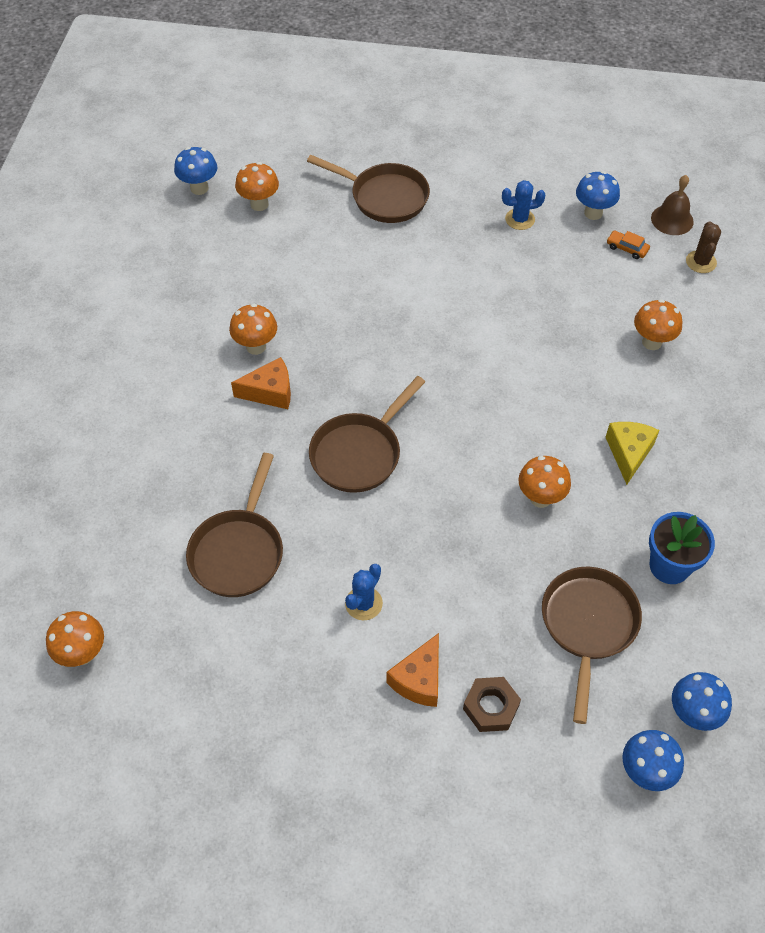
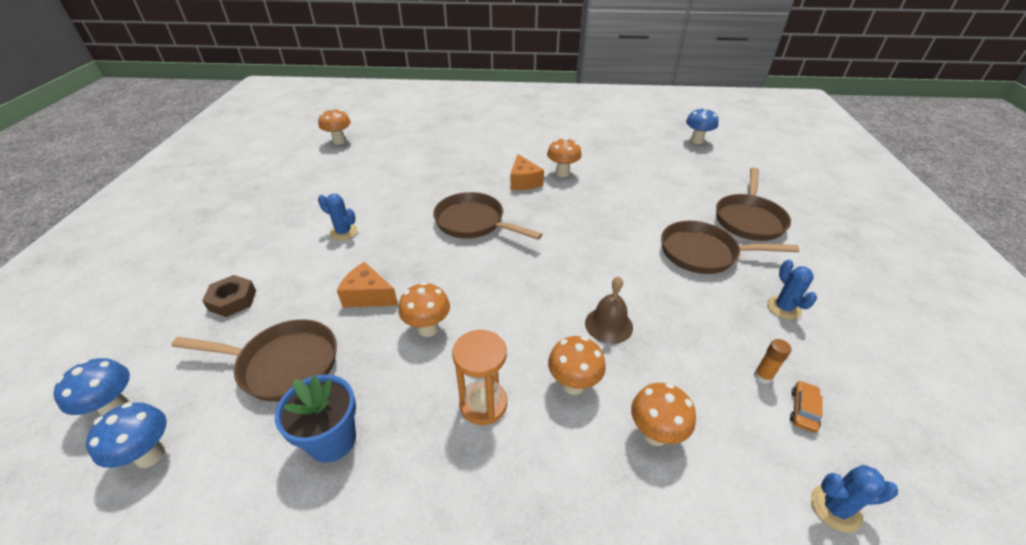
camera: 85 degrees right, 15 degrees down
brown pan [186,453,283,597] -> brown pan moved to [661,221,799,274]
orange mushroom [235,162,279,211] -> orange mushroom moved to [548,336,606,395]
orange cheese [386,633,439,707] -> orange cheese moved to [337,262,398,308]
blue mushroom [576,171,620,220] -> none
yellow cheese [605,422,660,485] -> orange hourglass [452,330,507,425]
brown bell [651,175,694,235] -> brown bell moved to [585,276,633,344]
brown cactus [686,221,721,273] -> blue cactus [811,465,898,533]
none -> orange glue stick [754,339,791,384]

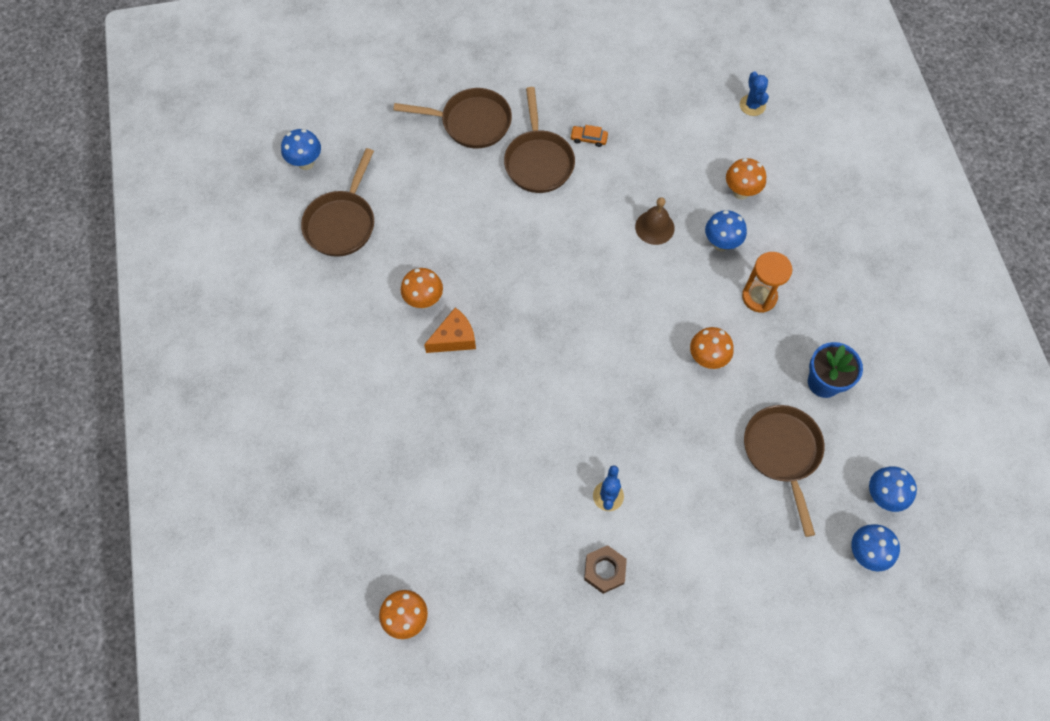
camera: 105 degrees left, 25 degrees up
brown nut [202,275,256,317] -> brown nut moved to [584,545,627,594]
orange cheese [337,262,398,308] -> none
brown pan [433,192,543,240] -> brown pan moved to [301,148,374,257]
orange mushroom [548,336,606,395] -> blue mushroom [705,210,747,251]
orange glue stick [754,339,791,384] -> none
blue cactus [767,260,817,320] -> none
orange car [790,381,823,433] -> orange car moved to [570,125,608,147]

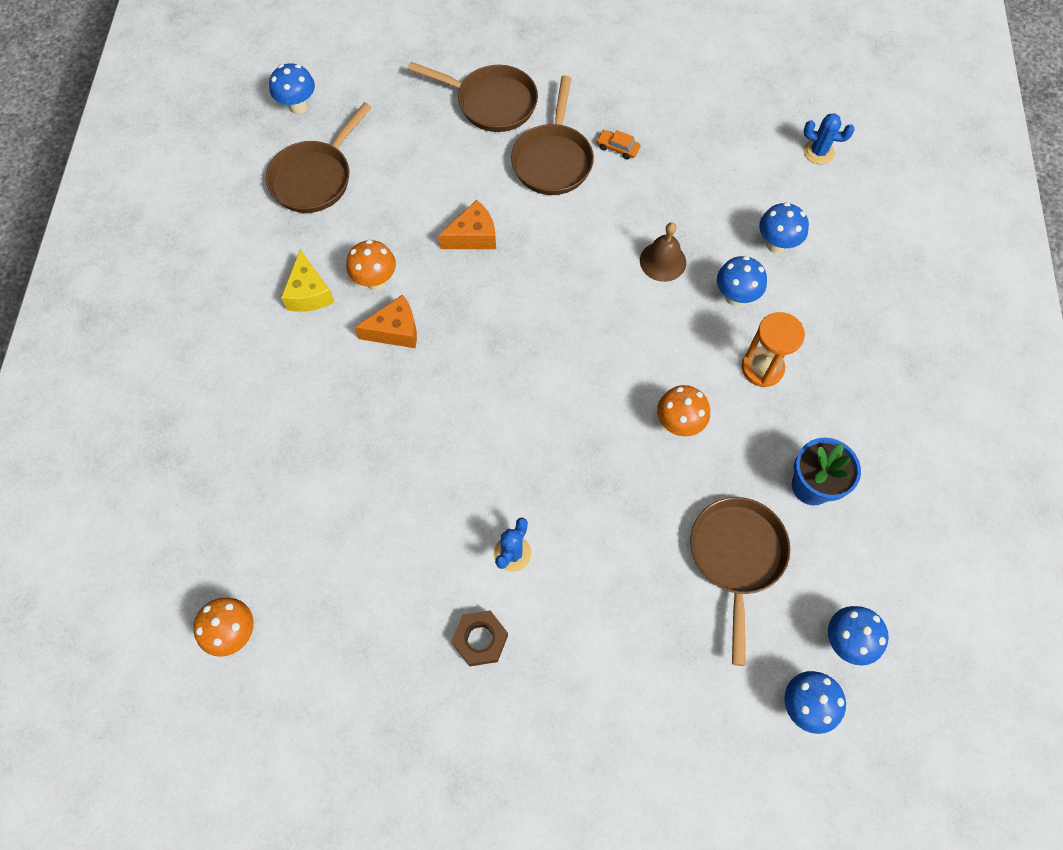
camera: 15 degrees right, 0 degrees up
orange mushroom [726,158,766,199] -> blue mushroom [759,202,809,253]
blue cactus [740,72,769,116] -> blue cactus turned 75 degrees counterclockwise [803,113,855,164]
none -> yellow cheese [281,250,334,312]
none -> orange cheese [438,200,496,249]

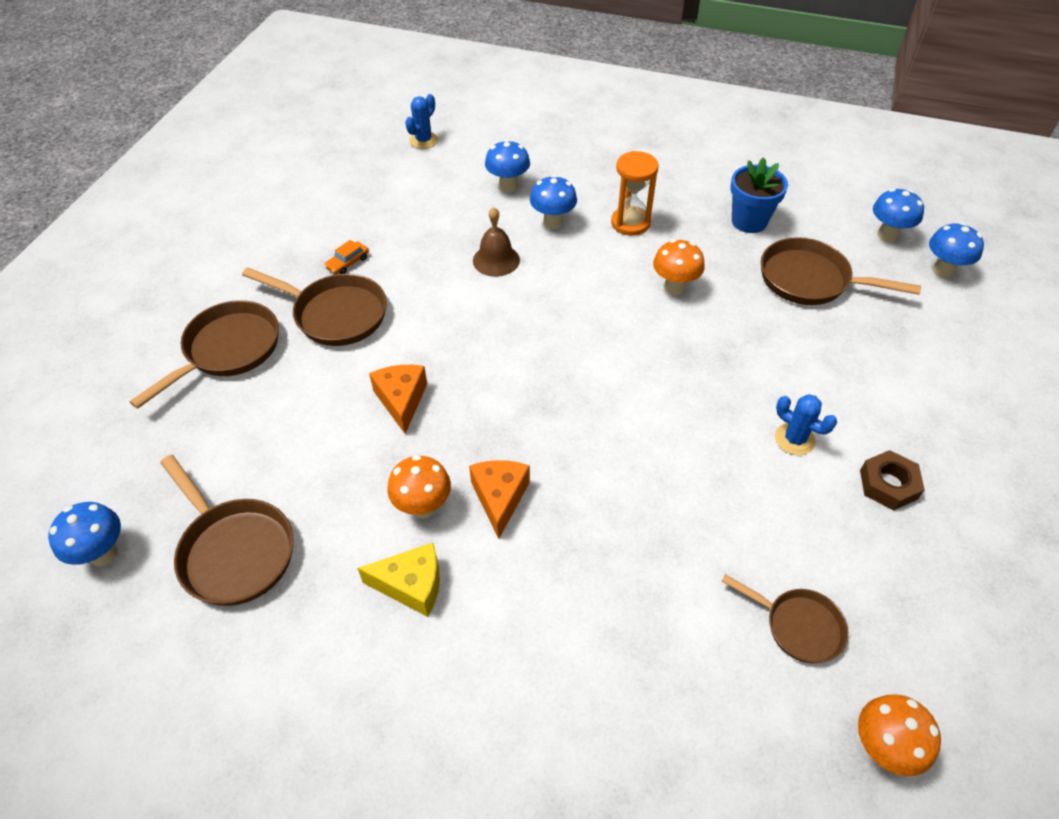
camera: 75 degrees left, 15 degrees down
none -> brown pan [722,574,848,663]

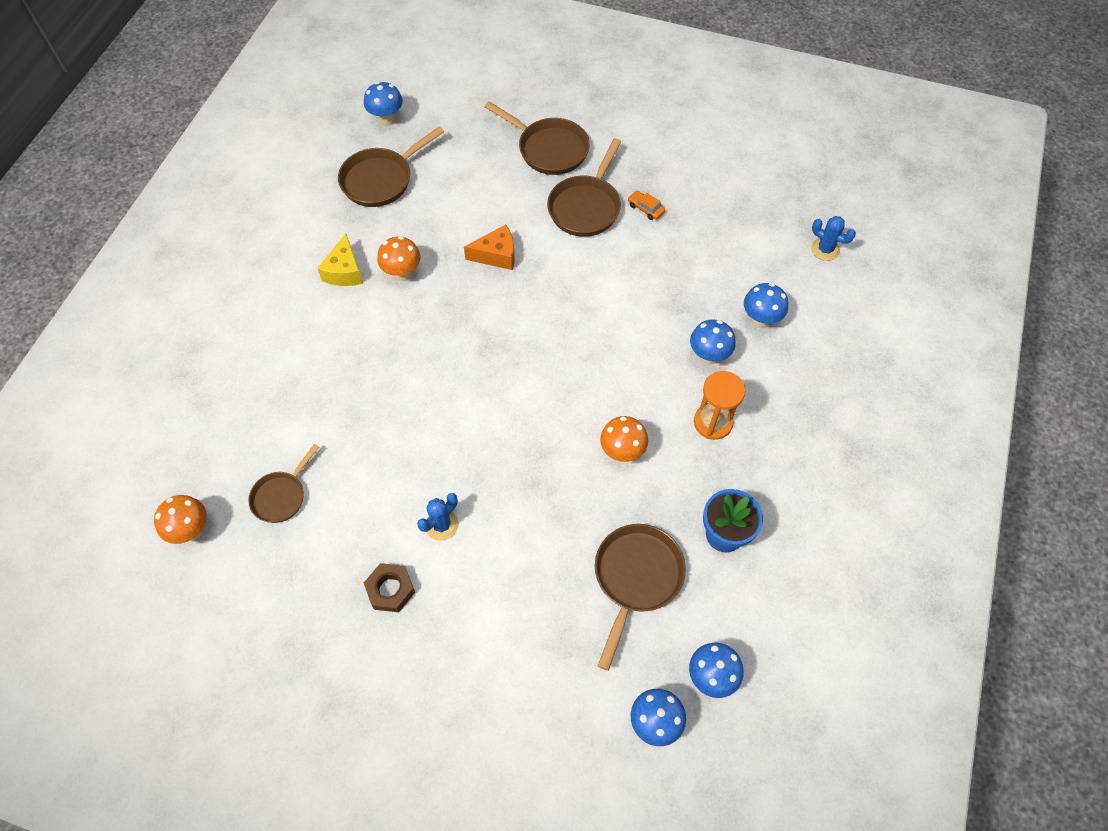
camera: 90 degrees right, 10 degrees up
orange cheese [469,460,530,539] -> none
brown bell [473,207,520,277] -> none

